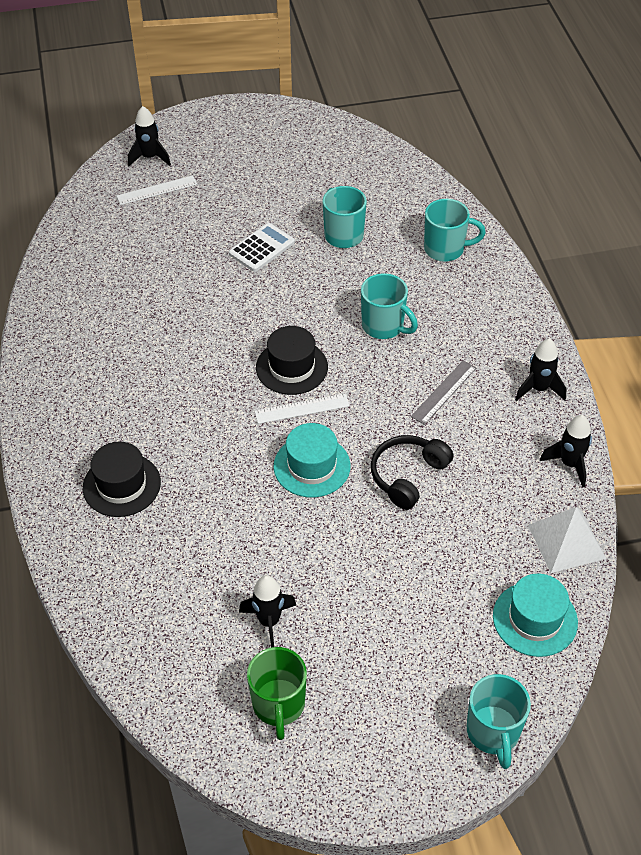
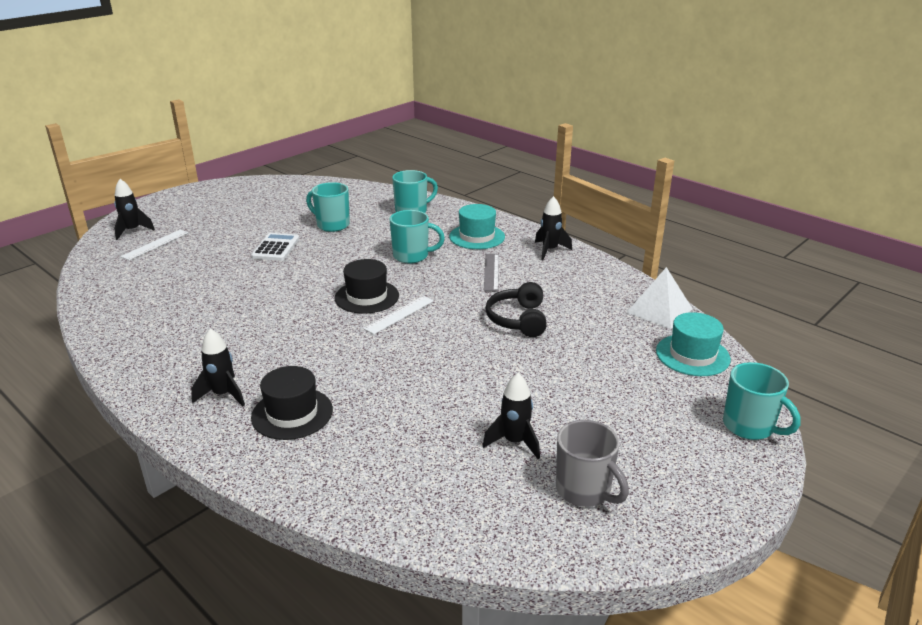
camera: 35 degrees left, 20 degrees down
green mug [247,647,307,740] -> grey mug [556,420,629,507]
turquoise hat [273,423,350,498] -> turquoise hat moved to [449,204,505,249]
black rocket [540,415,592,488] -> black rocket moved to [191,329,245,406]

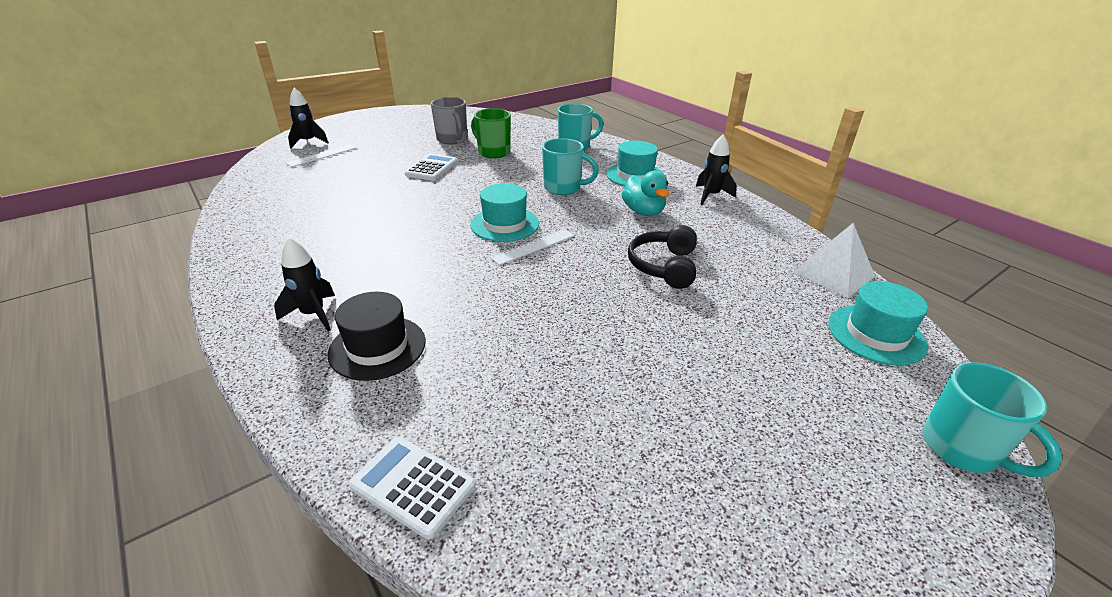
camera: 10 degrees right, 5 degrees up
turquoise mug [306,182,350,232] -> green mug [471,108,511,158]
black hat [335,259,399,314] -> turquoise hat [470,183,539,242]
black rocket [483,373,540,459] -> none
grey ruler [484,254,499,292] -> turquoise duck [622,171,669,216]
grey mug [556,420,629,507] -> grey mug moved to [431,97,467,145]
none -> white calculator [349,437,476,539]

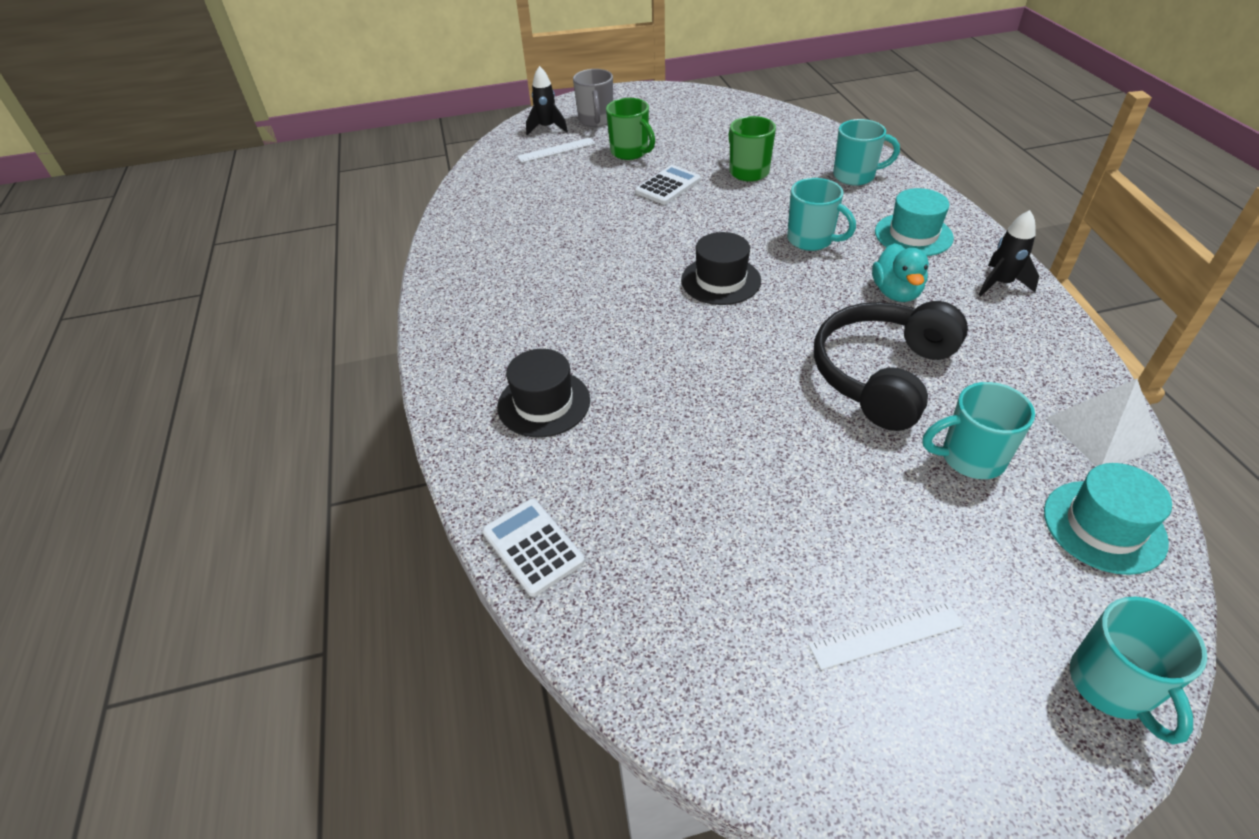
camera: 25 degrees right, 10 degrees up
black rocket [274,237,335,331] -> none
grey mug [431,97,467,145] -> grey mug moved to [573,69,613,127]
turquoise hat [470,183,539,242] -> black hat [681,232,761,305]
white ruler [490,229,574,265] -> white ruler moved to [808,602,964,670]
black headphones [628,225,697,289] -> black headphones [814,301,968,431], size x1.58
none -> green mug [606,98,655,160]
none -> turquoise mug [923,382,1035,479]

